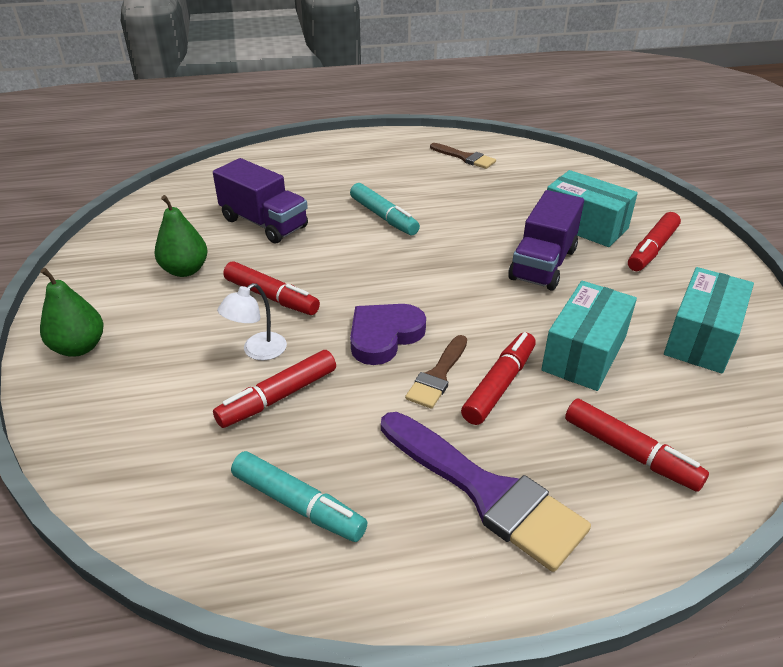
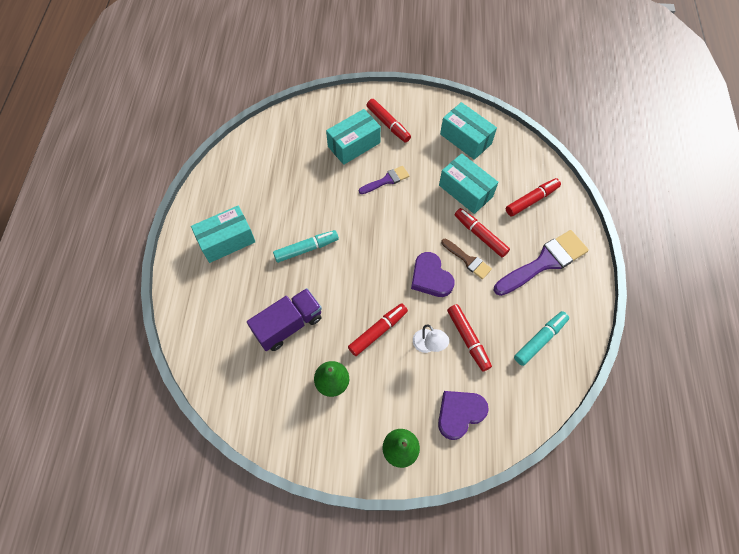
camera: 75 degrees left, 25 degrees up
brown brush [430,143,496,169] -> none
purple truck [508,190,584,291] -> purple brush [359,166,409,194]
none -> turquoise box [191,206,255,263]
none -> purple heart [438,391,489,440]

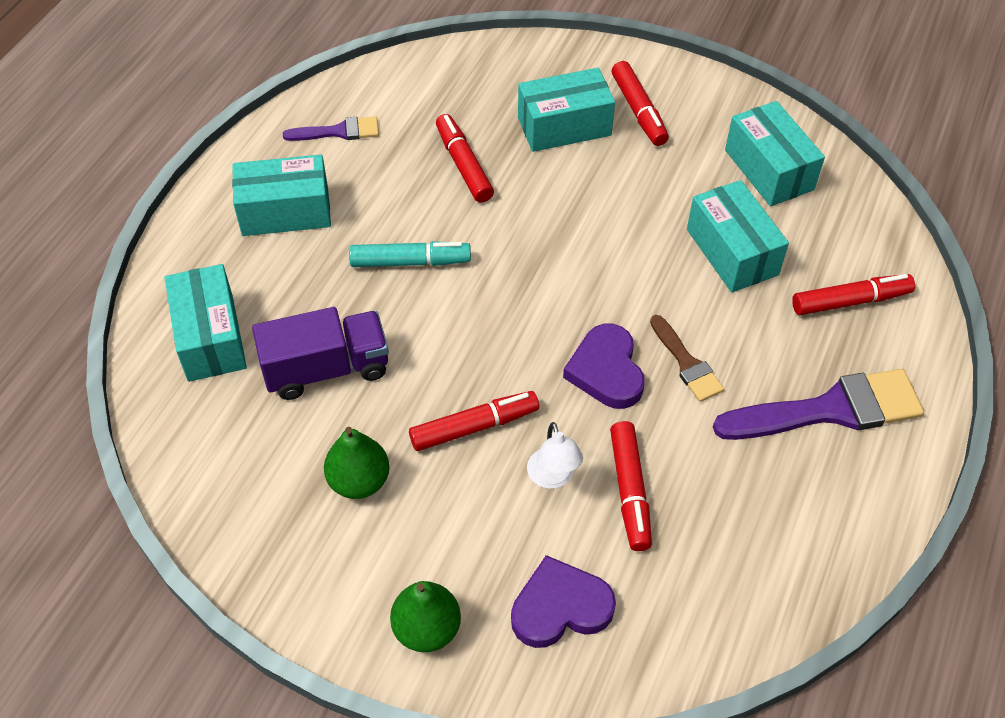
camera: 20 degrees right, 10 degrees down
purple brush [359,166,409,194] -> purple brush moved to [283,116,379,141]
red marker [455,208,510,257] -> red marker moved to [436,114,494,203]
turquoise marker [514,311,569,366] -> none
none -> turquoise box [164,264,247,382]

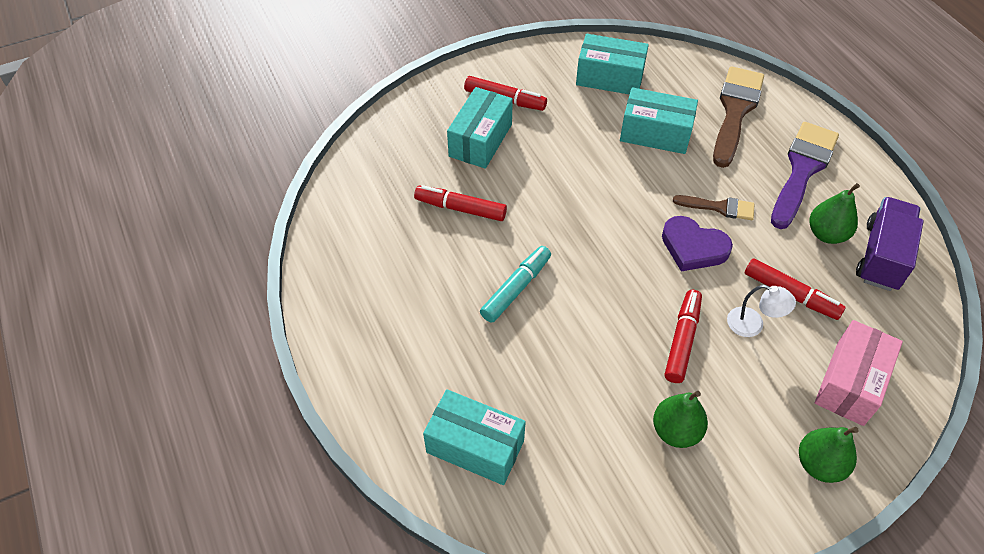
camera: 50 degrees left, 0 degrees up
turquoise box [232,154,331,236] -> none
purple truck [252,307,389,400] -> purple truck moved to [856,197,924,291]
purple brush [283,116,379,141] -> none
purple heart [511,555,616,648] -> pink box [815,320,903,426]
red marker [792,274,915,315] -> brown brush [713,66,764,168]
none -> green pear [809,183,860,244]

